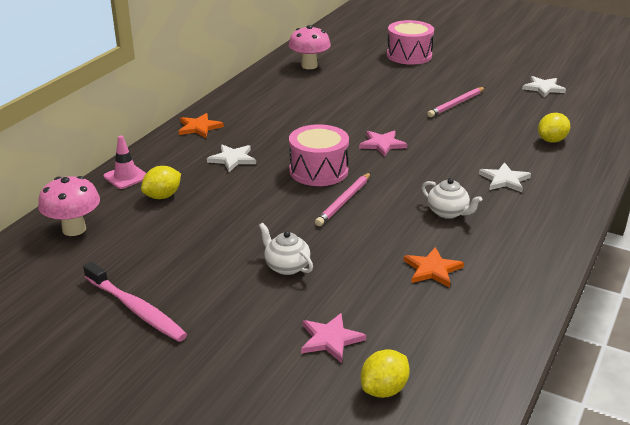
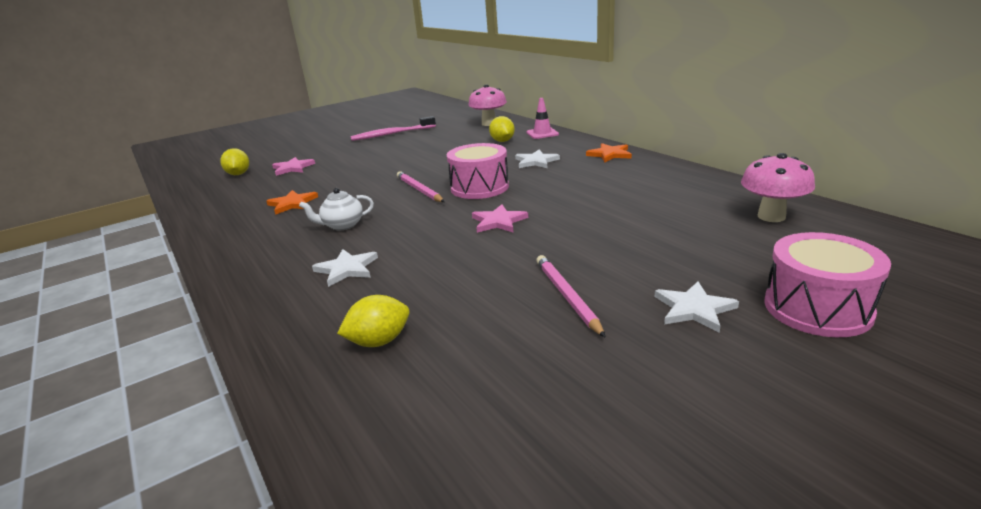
camera: 120 degrees right, 5 degrees down
white teapot [259,223,313,275] -> none
white star [522,76,566,97] -> white star moved to [655,282,739,333]
yellow lemon [538,113,570,143] -> yellow lemon turned 75 degrees clockwise [337,295,409,347]

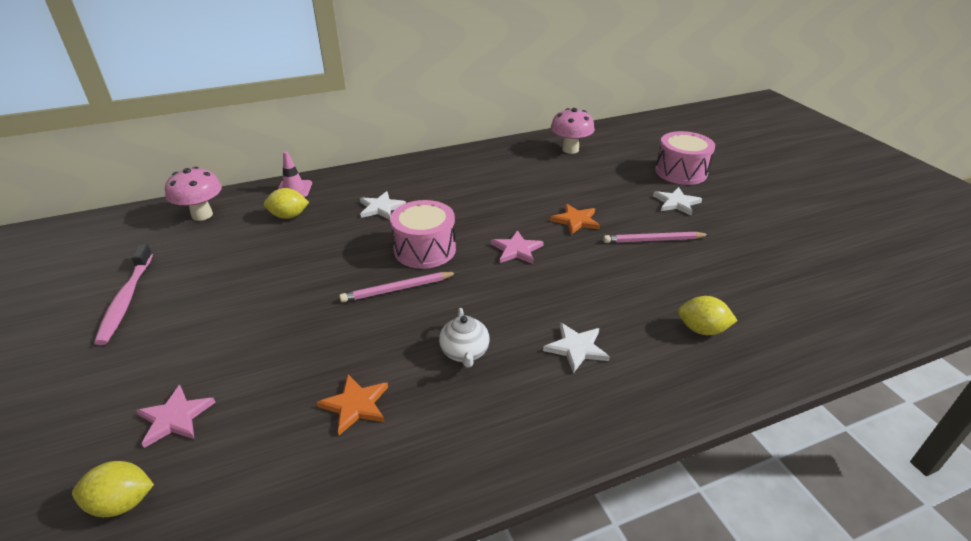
camera: 80 degrees left, 10 degrees up
yellow lemon [337,295,409,347] -> yellow lemon turned 60 degrees counterclockwise [678,296,738,335]
orange star [586,143,632,163] -> orange star moved to [550,204,600,235]

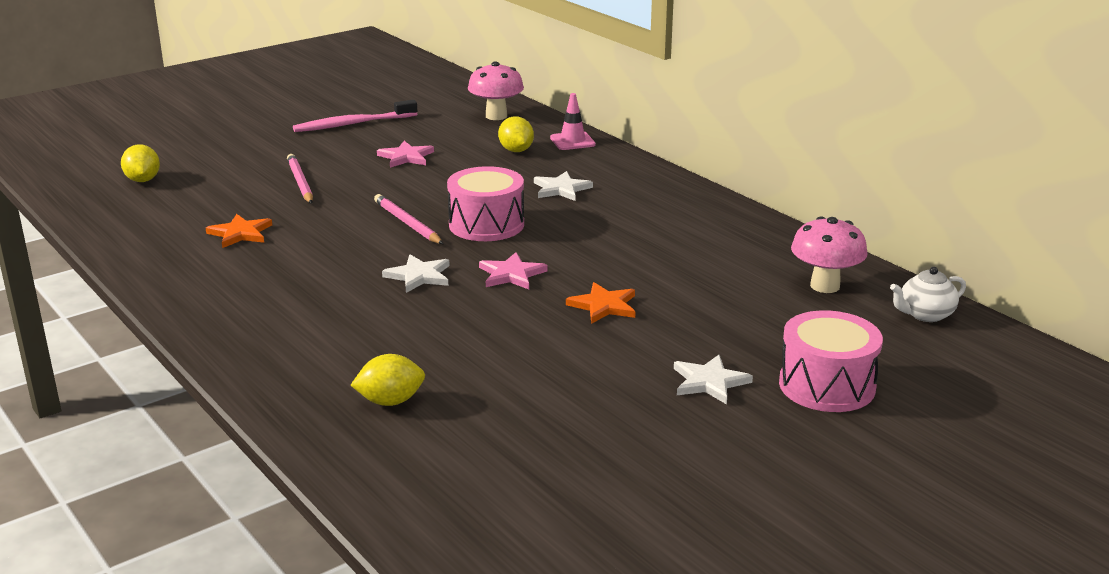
camera: 75 degrees right, 10 degrees down
pink star [136,385,216,448] -> pink star moved to [377,141,434,168]
white teapot [439,308,490,368] -> white teapot moved to [890,267,966,322]
white star [543,323,610,373] -> white star moved to [382,254,450,293]
pink pencil [603,232,710,243] -> pink pencil moved to [287,154,313,204]
yellow lemon [678,296,738,335] -> yellow lemon turned 75 degrees clockwise [351,354,425,406]

